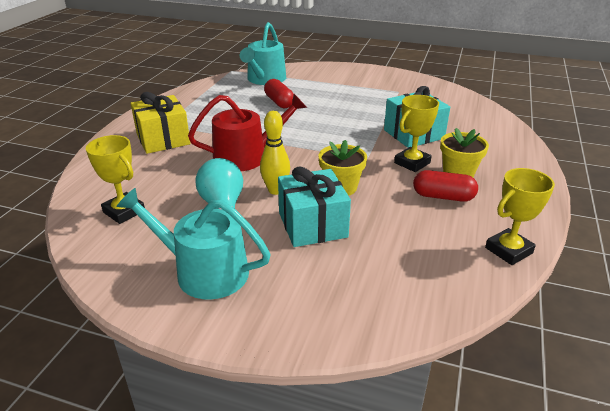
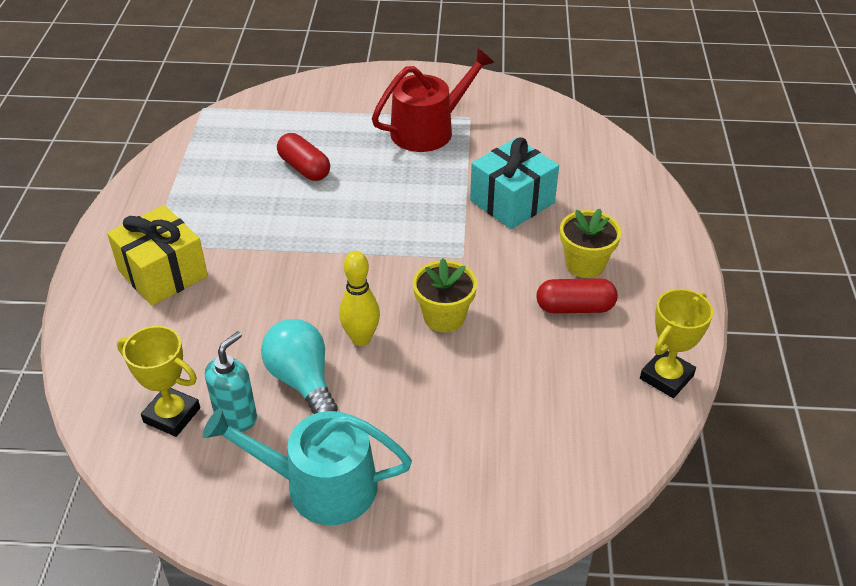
camera: 15 degrees left, 10 degrees up
red watering can [188,94,307,171] -> red watering can moved to [372,48,495,152]
turquoise watering can [240,22,286,85] -> none
turquoise gift [278,166,351,247] -> none
yellow trophy [394,95,439,172] -> none
none -> turquoise soap dispenser [205,331,257,432]

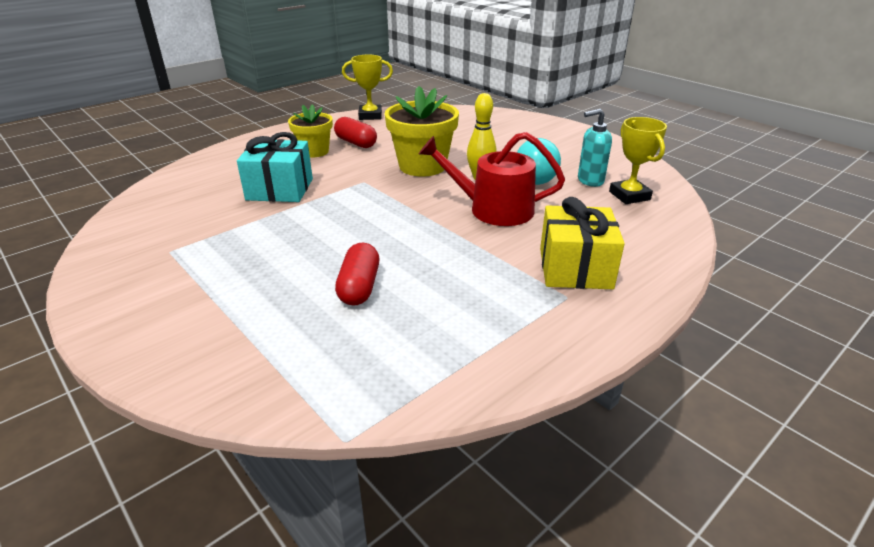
camera: 135 degrees left, 10 degrees down
turquoise watering can [203,408,412,525] -> none
red watering can [372,48,495,152] -> red watering can moved to [419,132,565,226]
yellow flower pot [413,258,477,332] -> yellow flower pot [385,86,459,177], size x1.58

